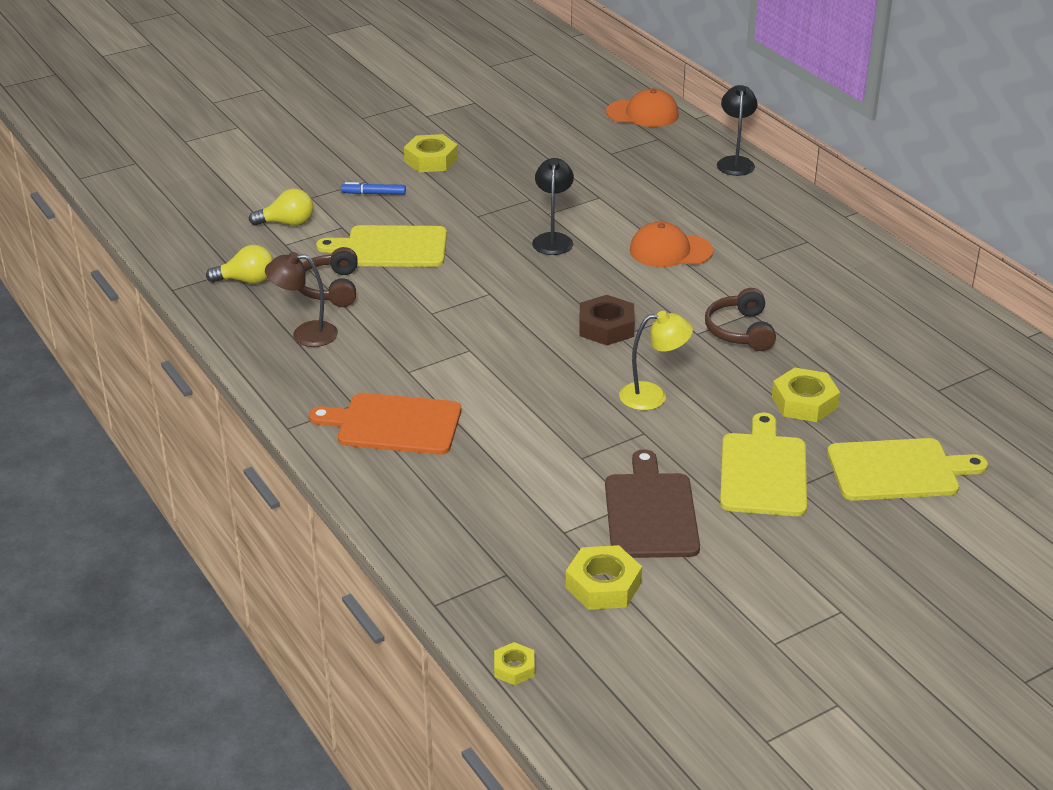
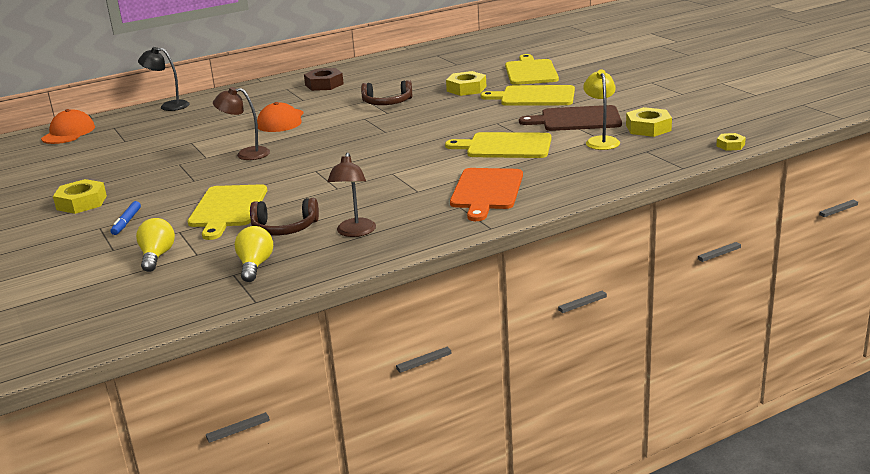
camera: 85 degrees left, 10 degrees down
black lamp [532,158,574,255] -> brown lamp [213,87,270,160]
brown nut [580,295,635,345] -> brown nut moved to [304,68,344,91]
yellow lamp [619,311,693,410] -> yellow lamp moved to [583,69,620,150]
none -> yellow cutting board [445,132,551,158]

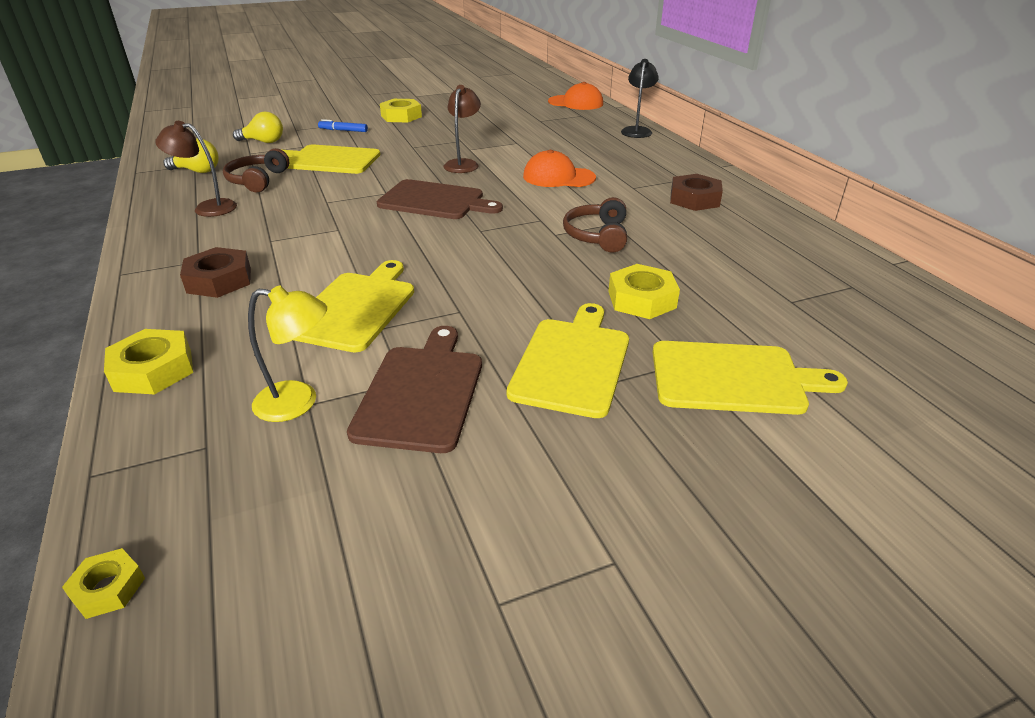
camera: 95 degrees right, 10 degrees up
orange cutting board [450,168,523,221] -> brown nut [180,247,251,298]
yellow nut [626,107,672,137] -> yellow nut moved to [104,329,193,394]
none -> brown cutting board [377,179,503,219]

